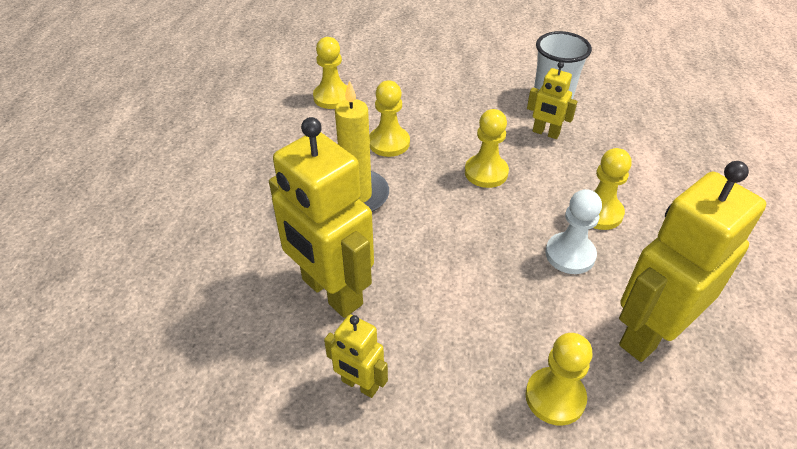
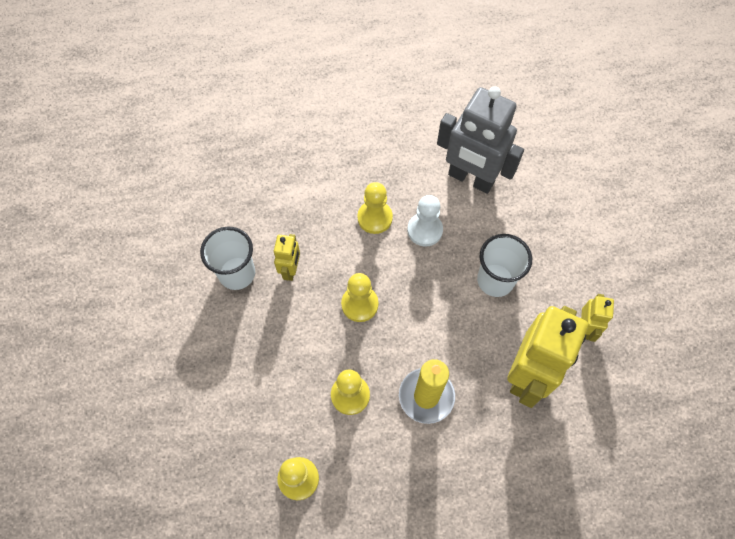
camera: 110 degrees left, 20 degrees up
yellow pawn [525,333,592,426] -> none
yellow robot [619,161,766,362] -> grey robot [437,86,524,194]
none -> white cup [477,234,532,297]

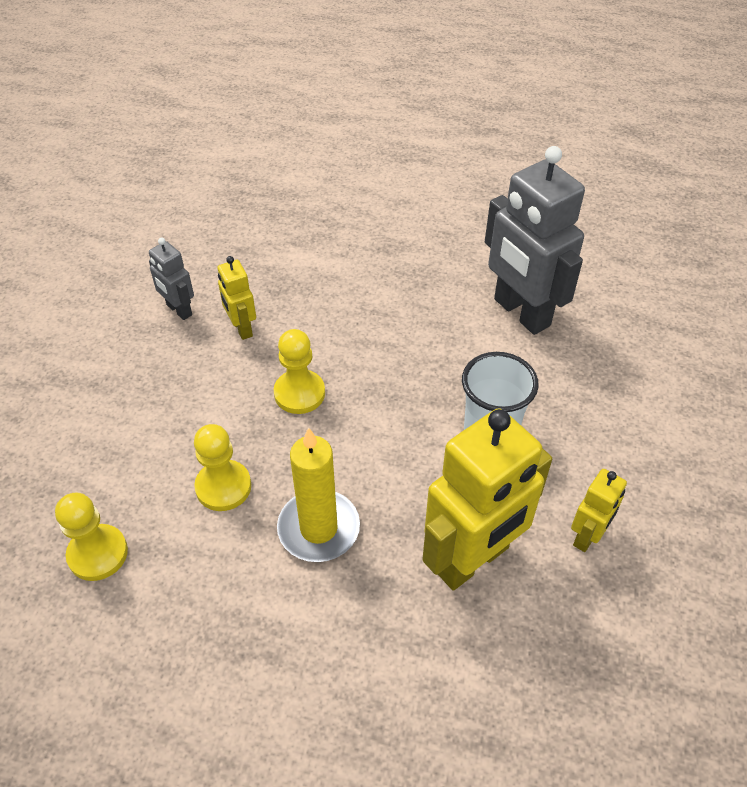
camera: 25 degrees right, 15 degrees down
white cup [200,227,255,290] -> grey robot [149,237,194,320]
yellow robot [274,234,300,281] -> yellow robot turned 120 degrees clockwise [218,256,256,340]
yellow pawn [357,182,393,234] -> none
white pawn [407,195,443,246] -> none

